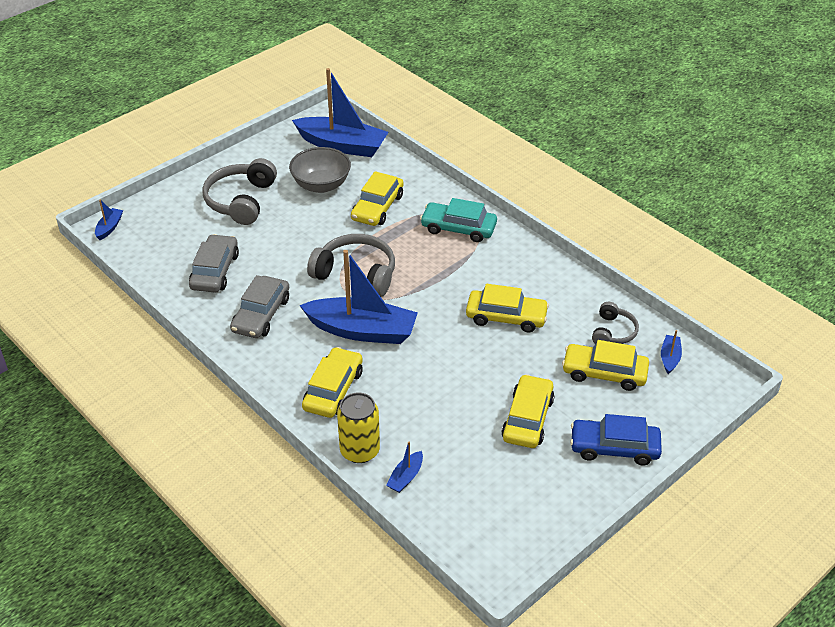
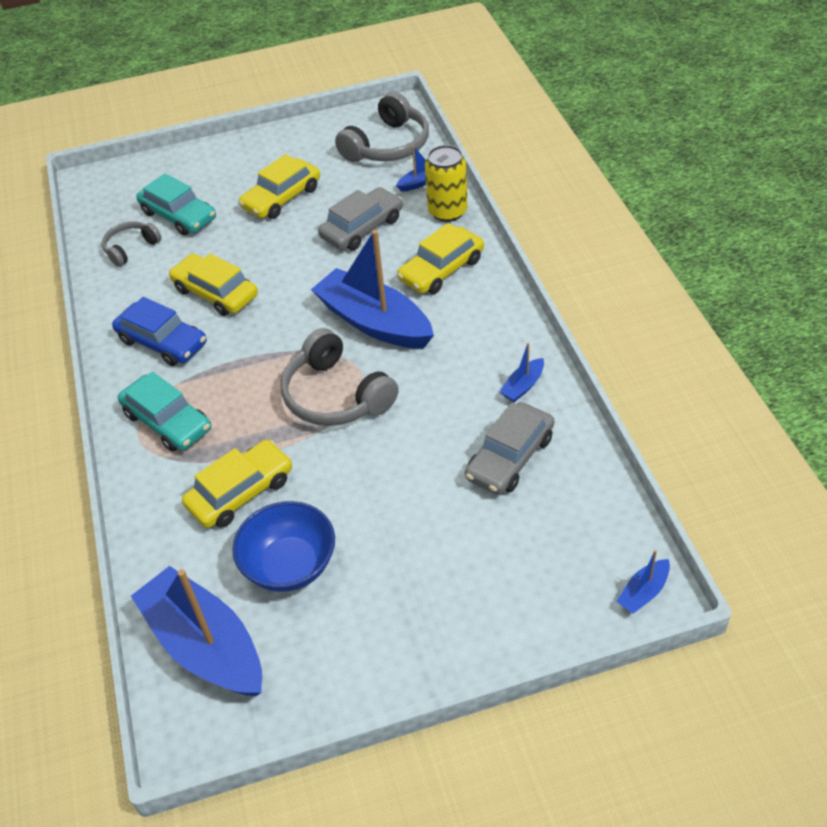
camera: 150 degrees left, 5 degrees up
grey headphones [202,158,277,225] -> grey headphones moved to [335,92,429,162]
grey car [230,275,289,338] -> grey car moved to [318,187,403,251]
grey bowl [289,147,351,193] -> blue bowl [232,501,335,592]
yellow car [562,340,649,391] -> turquoise car [136,173,216,236]
blue car [570,414,662,465] -> blue car moved to [112,297,207,366]
blue boat [661,330,682,374] -> blue boat moved to [500,343,544,402]

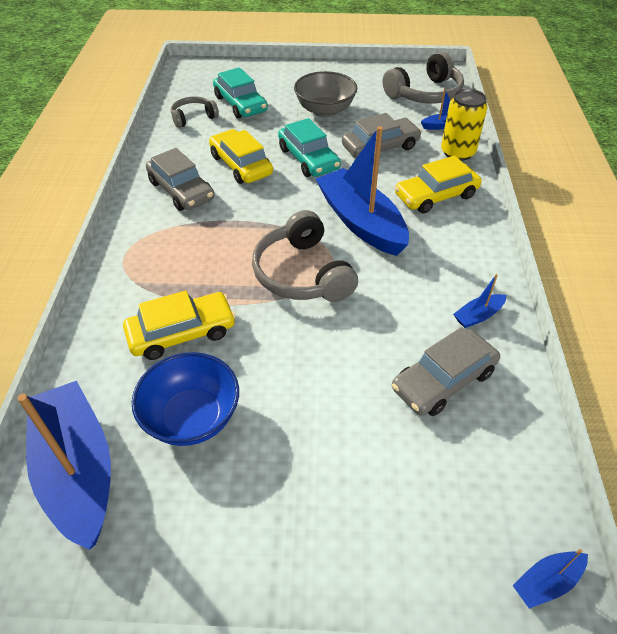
camera: 15 degrees right, 0 degrees up
blue car [112,297,207,366] -> grey car [146,148,215,211]
turquoise car [118,372,211,452] -> turquoise car moved to [278,118,341,177]
yellow car [239,154,320,219] -> grey bowl [294,71,357,117]

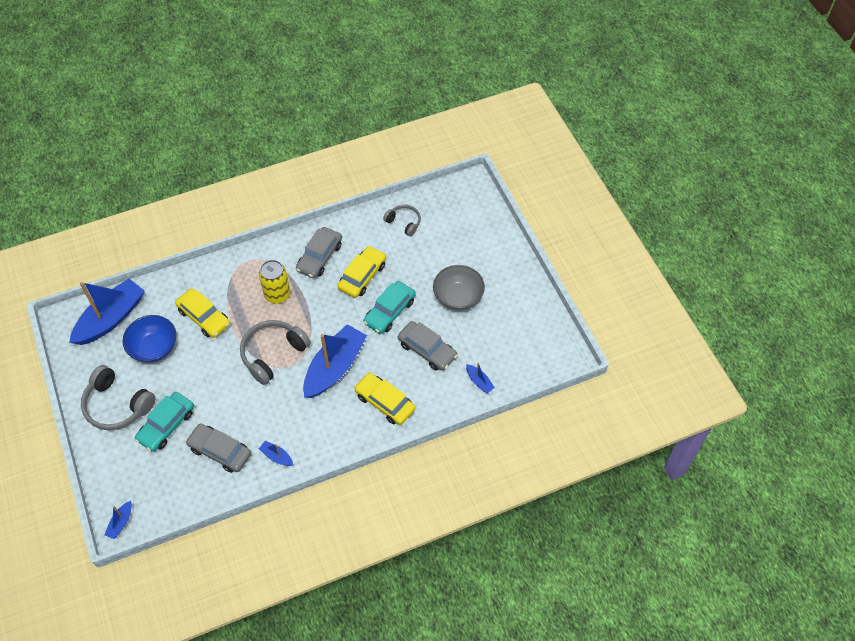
camera: 65 degrees right, 10 degrees up
turquoise car [213,67,268,119] -> turquoise car moved to [135,392,194,452]
grey headphones [383,52,464,104] -> grey headphones moved to [81,365,156,430]
yellow can [441,89,488,161] -> yellow can moved to [259,260,290,304]
blue boat [512,549,588,609] -> blue boat turned 105 degrees counterclockwise [104,501,132,539]

